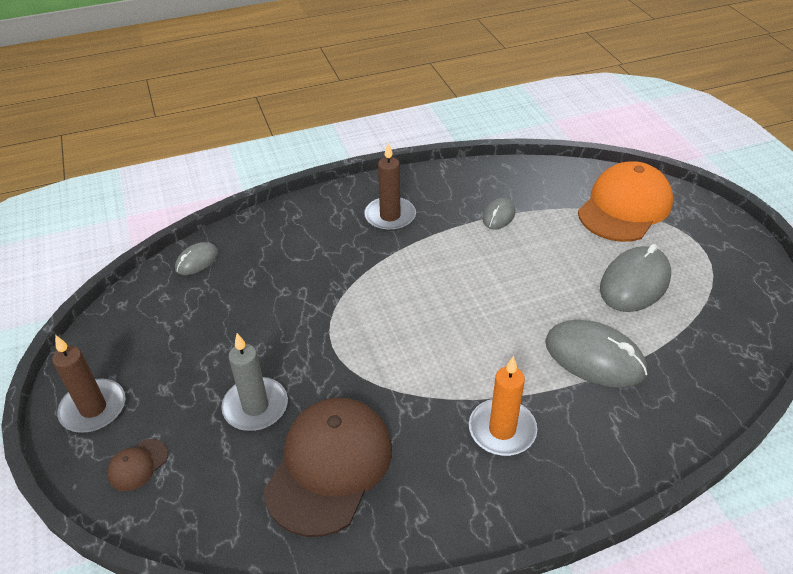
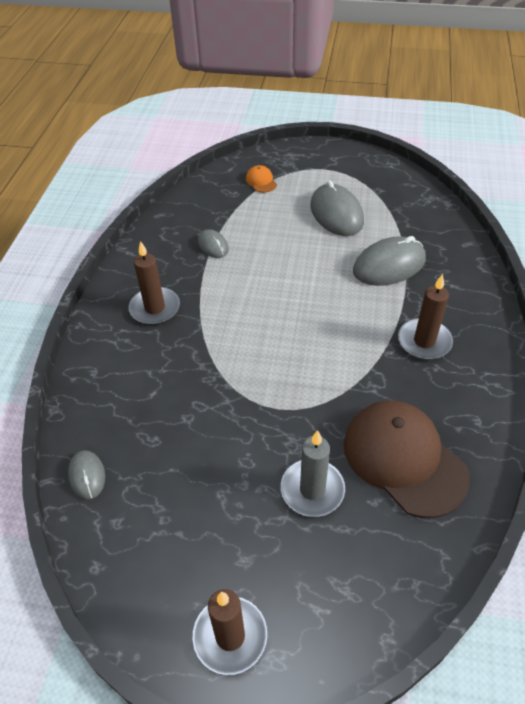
camera: 60 degrees left, 5 degrees up
brown cap [107,439,168,491] -> none
orange candle [469,356,537,456] -> brown candle [398,274,453,360]
orange cap [578,161,673,242] -> orange cap [246,165,277,193], size x0.41

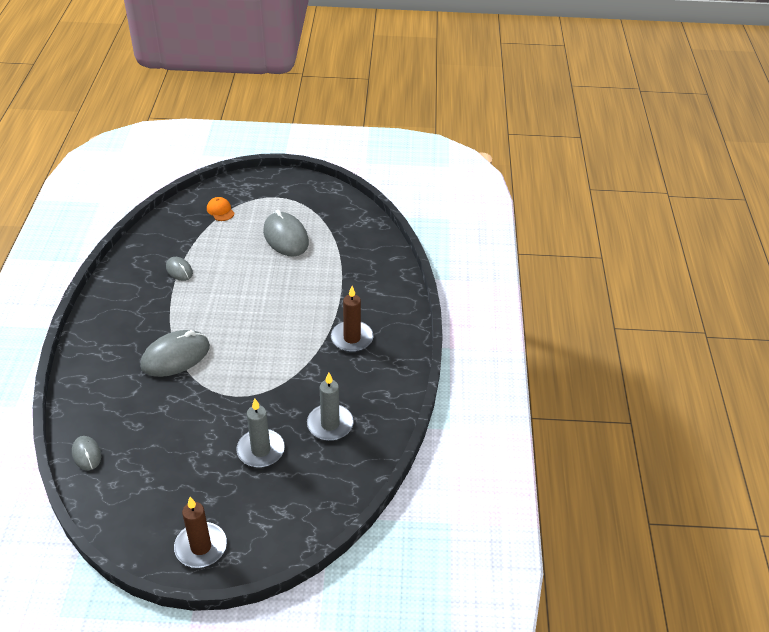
camera: 10 degrees left, 5 degrees down
brown candle [129,241,180,325] -> none
brown cap [344,401,470,518] -> grey candle [307,372,354,441]
grey mouse [353,236,426,286] -> grey mouse moved to [140,330,210,377]

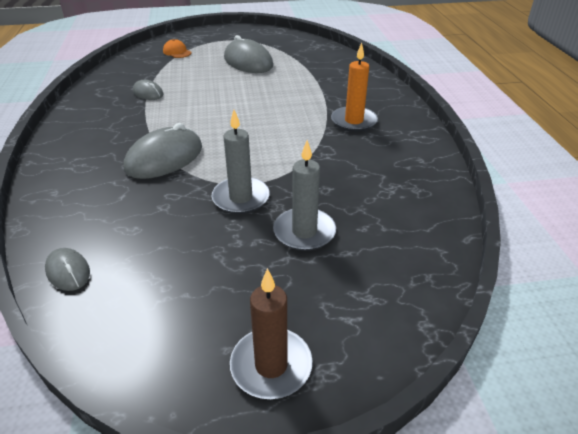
camera: 10 degrees left, 5 degrees down
grey candle [307,372,354,441] -> grey candle moved to [212,110,270,214]
brown candle [331,286,374,352] -> orange candle [331,43,378,132]

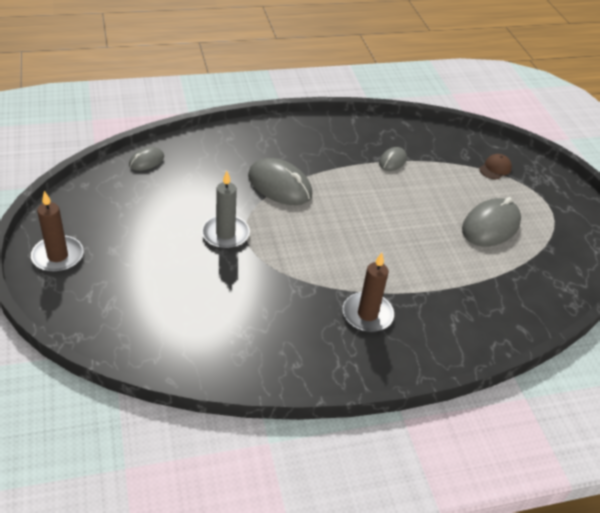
camera: 80 degrees right, 5 degrees up
orange cap [163,39,192,58] -> brown cap [479,154,512,179]
grey candle [273,140,336,251] -> none
orange candle [331,43,378,132] -> brown candle [343,253,394,332]

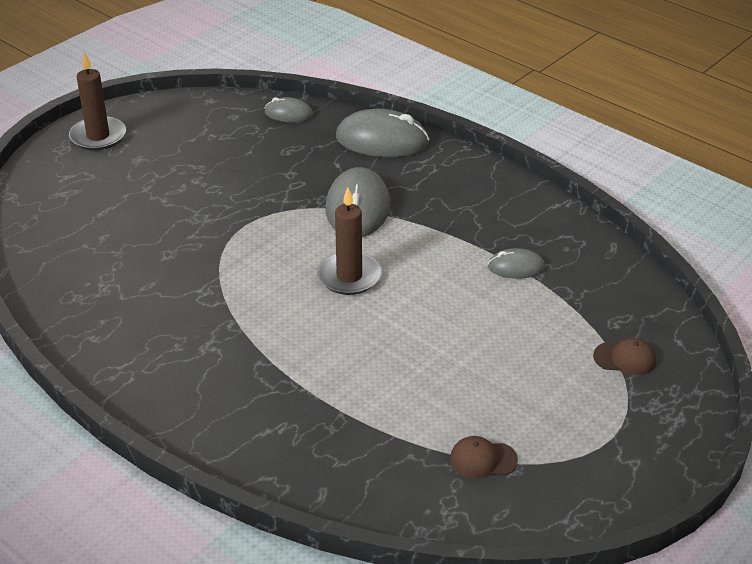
camera: 60 degrees right, 5 degrees down
grey candle [202,171,250,249] -> none
brown candle [343,253,394,332] -> brown candle moved to [317,187,382,295]
grey mouse [462,197,521,246] -> grey mouse moved to [336,109,429,157]
none -> brown cap [450,436,518,479]

